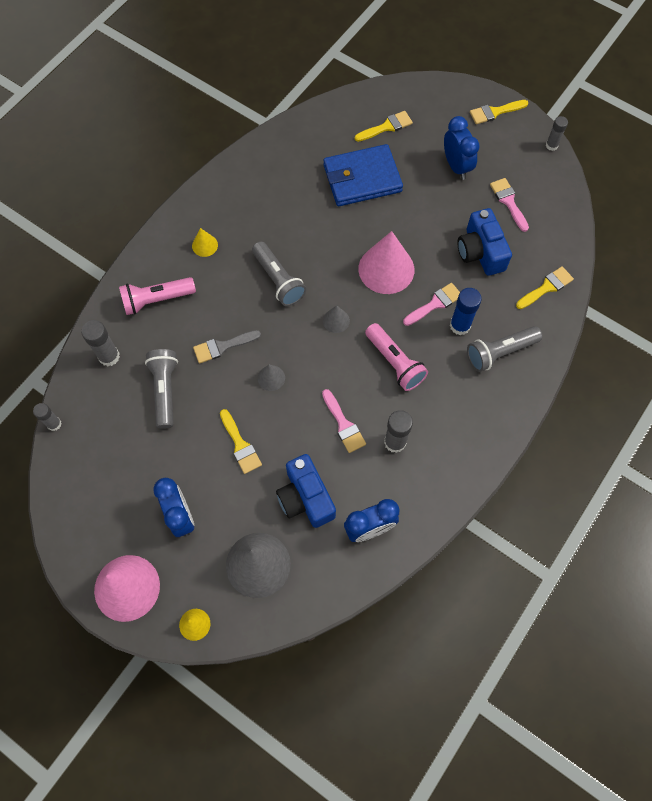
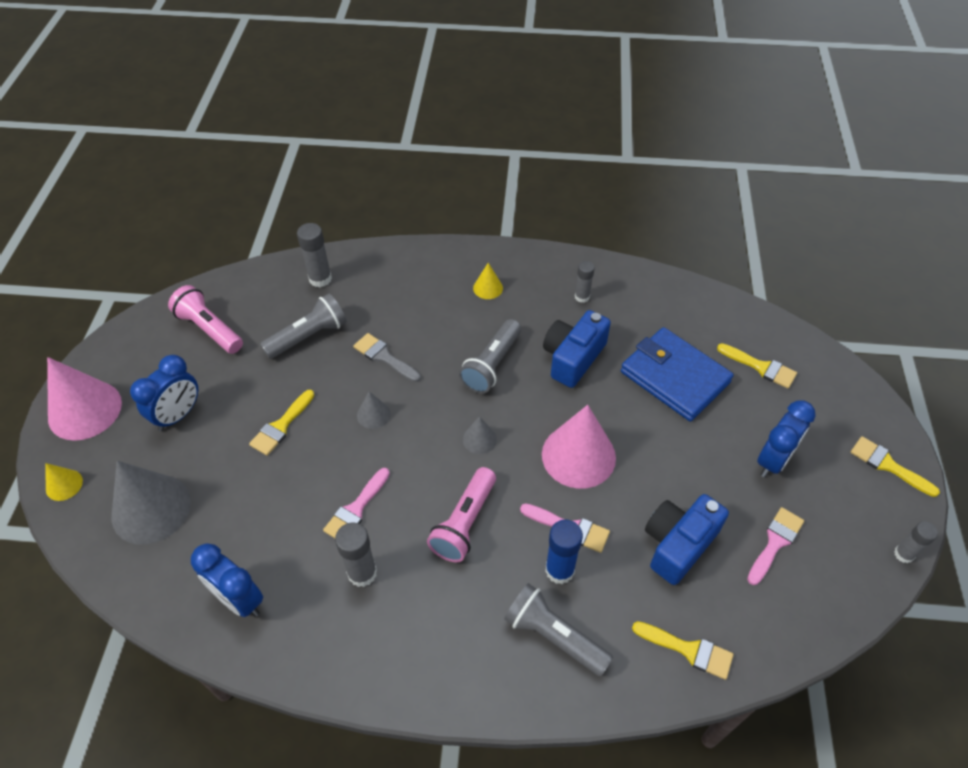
camera: 60 degrees right, 15 degrees down
grey glue stick [33,403,62,431] -> grey glue stick moved to [575,261,595,303]
pink flashlight [119,277,196,315] -> pink flashlight moved to [168,285,243,354]
blue camera [276,454,336,528] -> blue camera moved to [543,310,611,388]

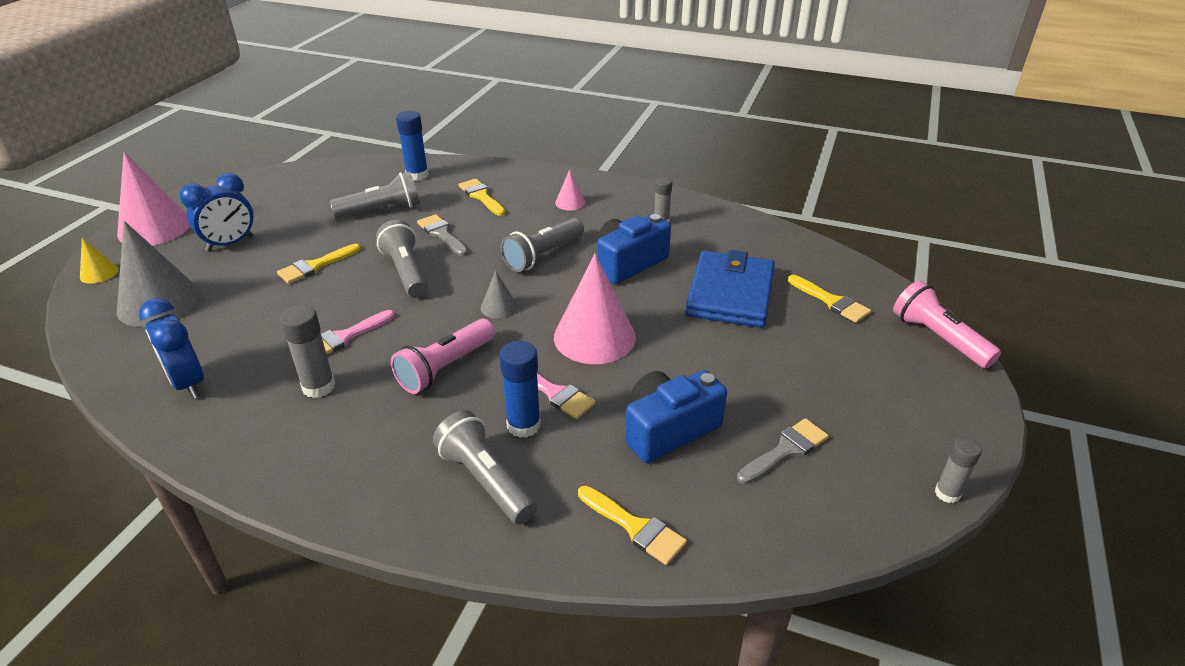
camera: 15 degrees right, 15 degrees down
pink flashlight [168,285,243,354] -> pink flashlight moved to [893,281,1001,368]
grey glue stick [297,223,332,287] -> blue glue stick [396,111,429,181]
grey cone [357,391,391,429] -> grey flashlight [376,220,428,298]
yellow cone [473,263,503,299] -> pink cone [555,169,585,211]
blue wallet [621,327,734,421] -> blue wallet turned 45 degrees clockwise [685,250,775,328]
pink brush [747,507,804,585] -> grey brush [737,418,829,484]
blue clock [757,400,815,478] -> none
yellow brush [850,436,940,497] -> yellow brush moved to [459,179,505,216]

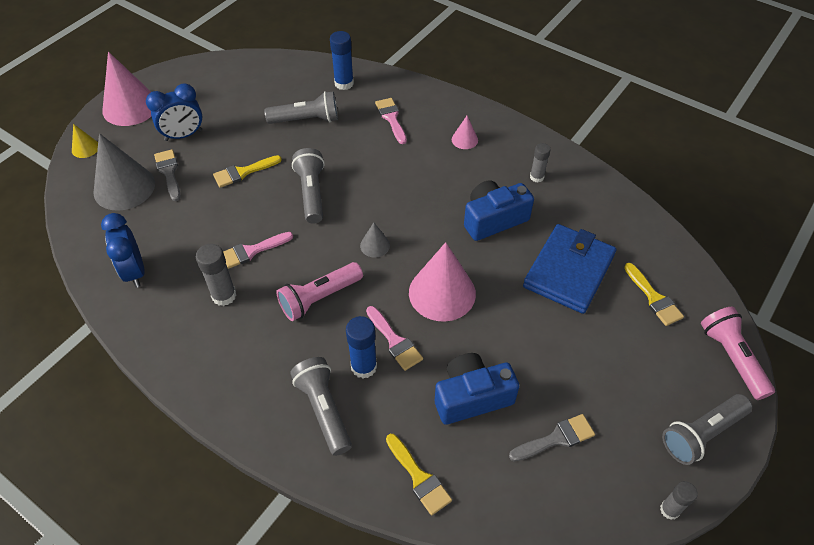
camera: 15 degrees right, 15 degrees up
grey brush [417,214,468,256] -> grey brush moved to [154,149,181,201]
yellow brush [459,179,505,216] -> pink brush [375,98,407,144]
grey flashlight [501,218,584,272] -> grey flashlight moved to [662,394,752,465]

